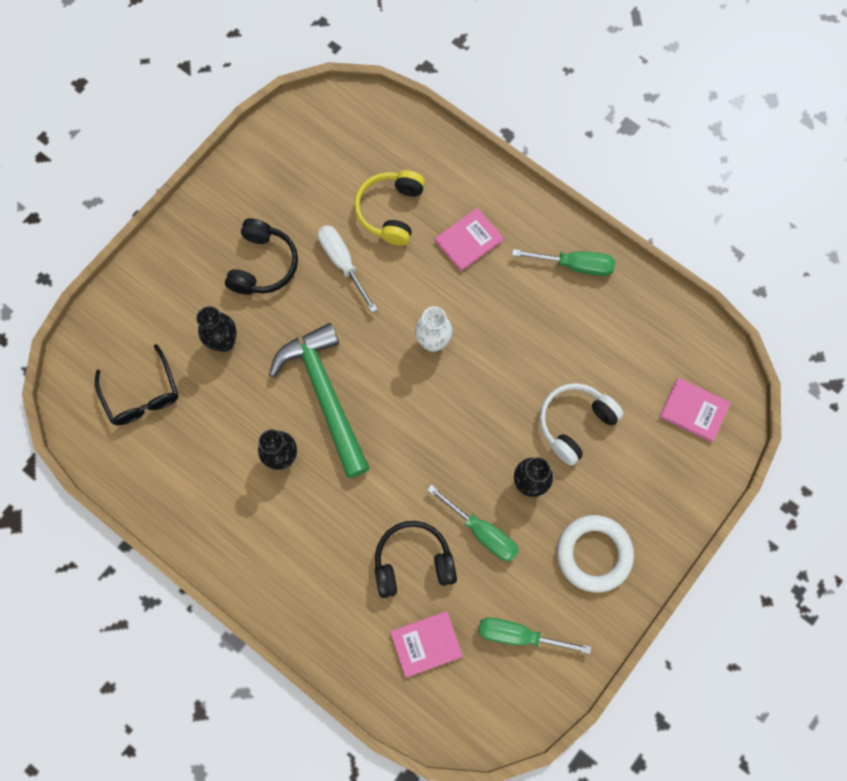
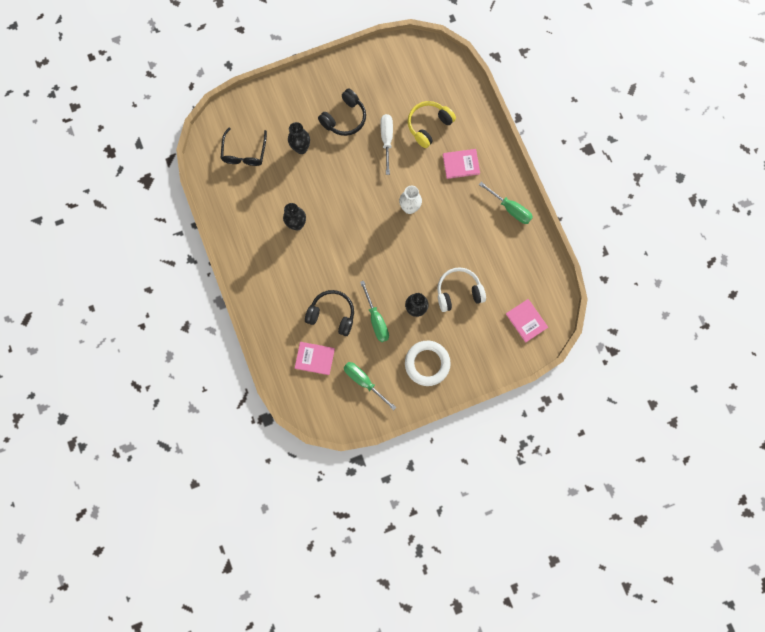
camera: 30 degrees right, 5 degrees up
green hammer [269,323,370,478] -> none

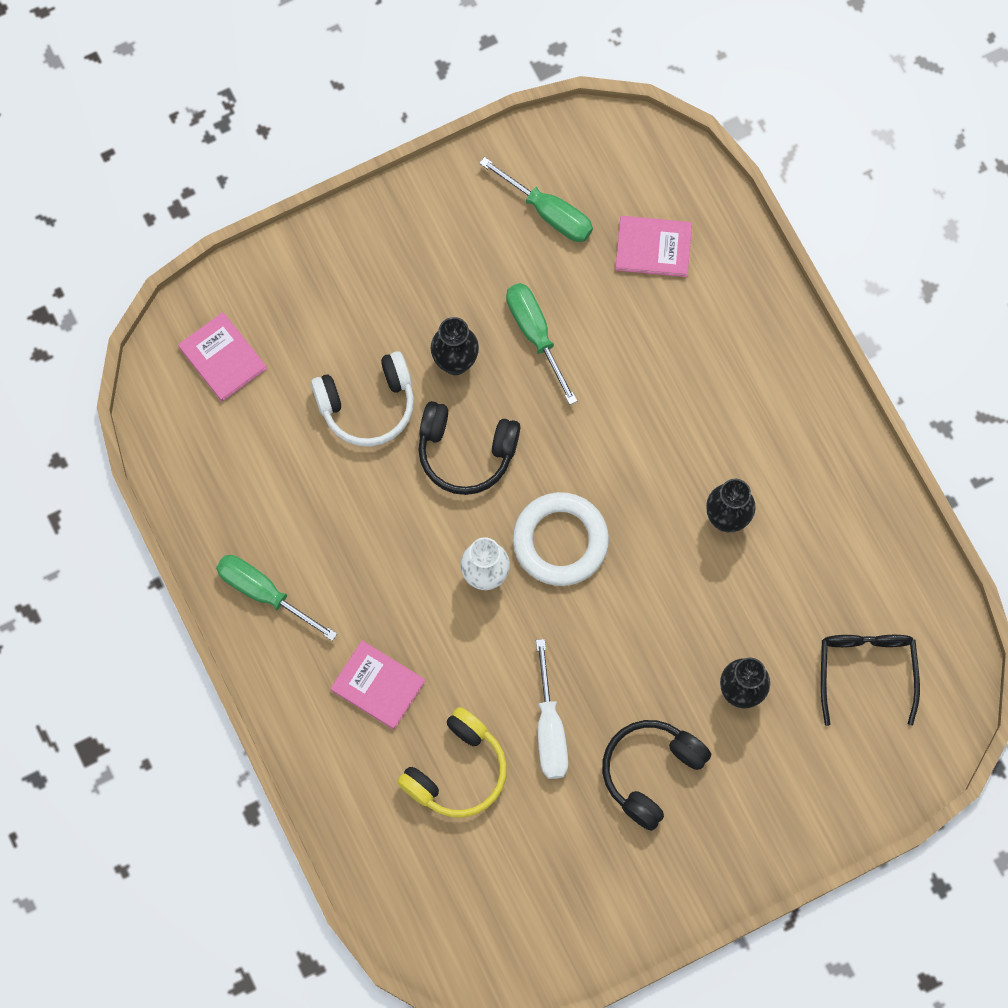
camera: 175 degrees right, 5 degrees down
black headphones [305,290,354,336] -> black headphones moved to [418,401,521,495]
white ring [405,341,451,386] -> white ring moved to [513,492,609,586]
pink book [443,149,480,179] -> pink book turned 45 degrees clockwise [331,640,425,729]

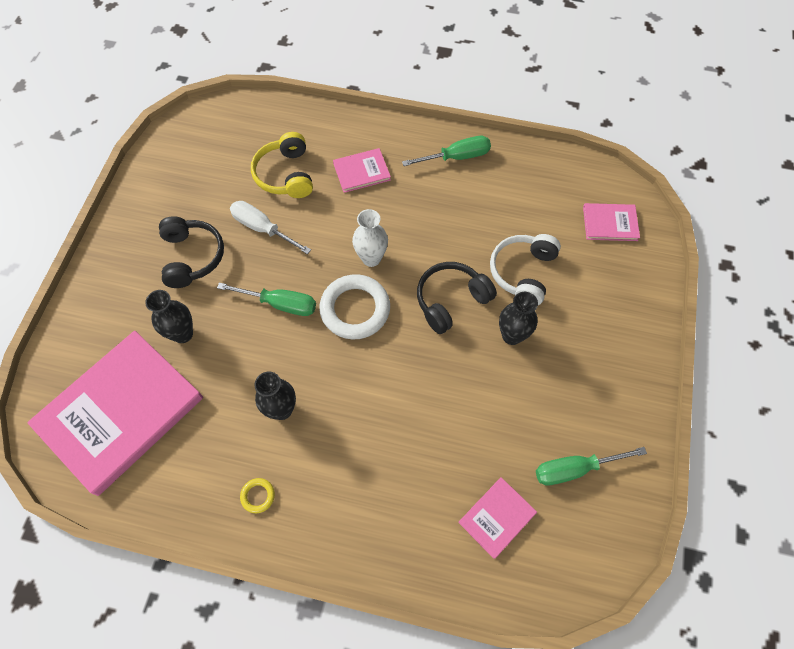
camera: 130 degrees right, 10 degrees down
green screwdriver [506,283,577,405] -> green screwdriver moved to [217,283,316,316]
black glasses [821,635,920,726] -> pink book [27,331,203,496]
none -> yellow ring [240,478,275,513]

